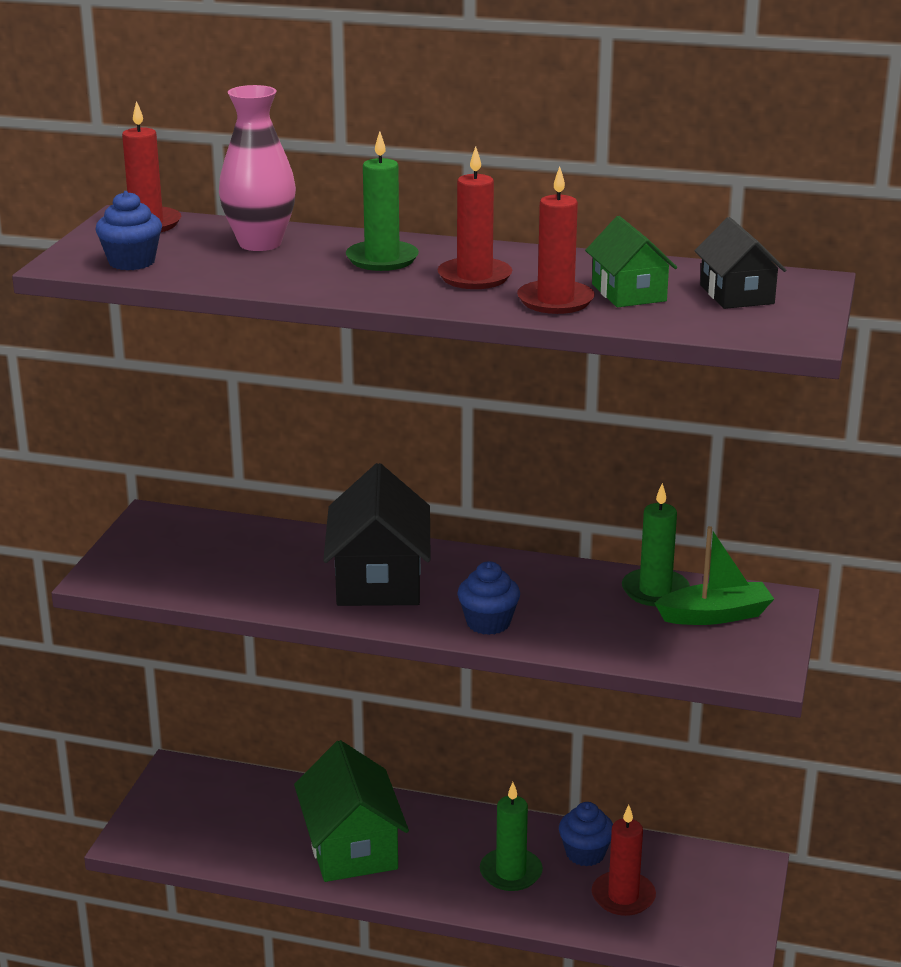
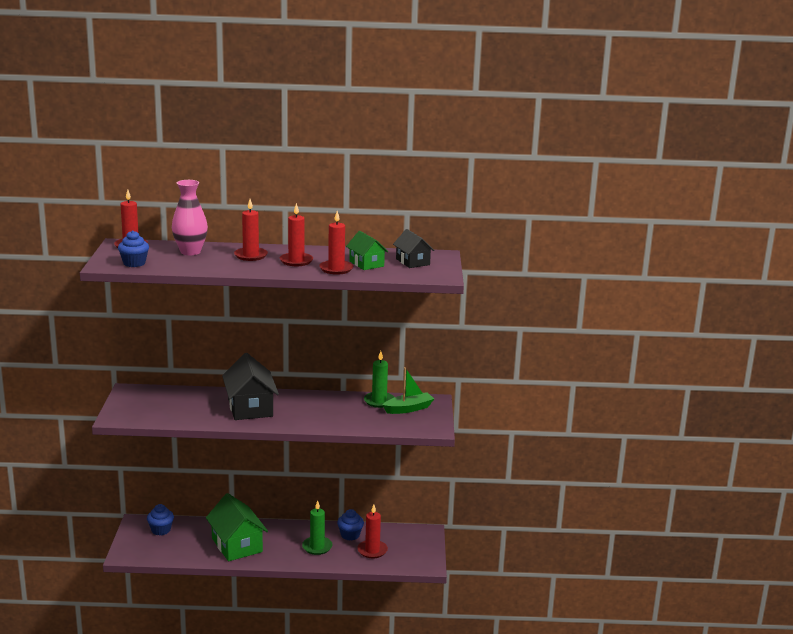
camera: 15 degrees left, 5 degrees down
green candle [346,131,419,271] -> red candle [234,199,268,261]
blue cupcake [457,561,520,635] -> blue cupcake moved to [147,504,174,536]

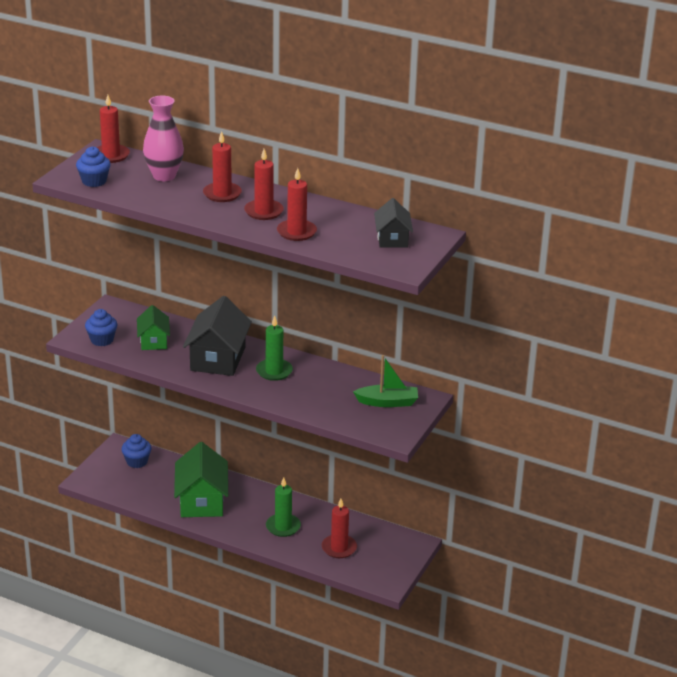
camera: 25 degrees right, 10 degrees up
blue cupcake [337,509,364,540] -> blue cupcake moved to [85,309,117,346]
green house [346,231,388,270] -> green house moved to [137,305,170,350]
green candle [364,351,394,408] -> green candle moved to [256,315,293,381]

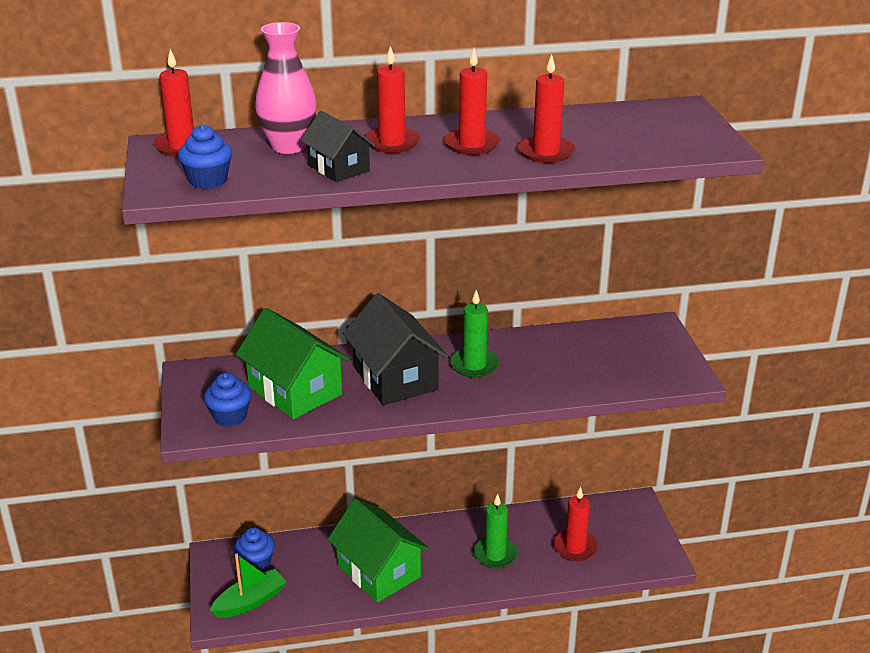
camera: 35 degrees left, 0 degrees up
green house [137,305,170,350] -> green house [236,308,350,419], size x1.72
green boat [353,355,418,407] -> green boat moved to [210,554,287,618]
black house [374,198,413,248] -> black house moved to [300,111,375,182]

